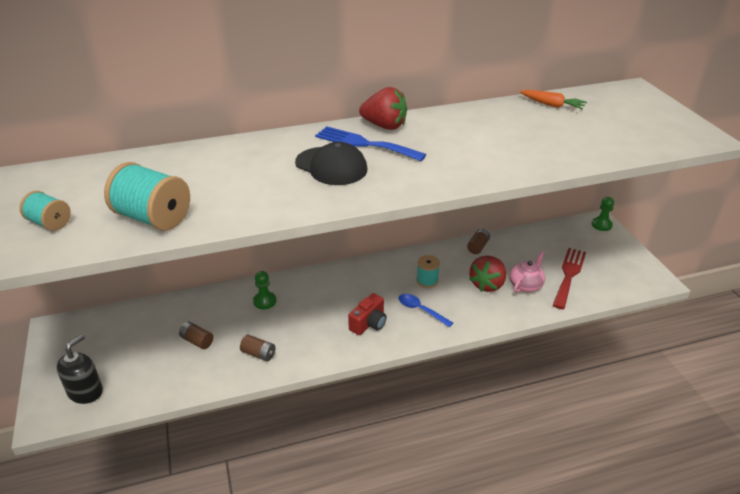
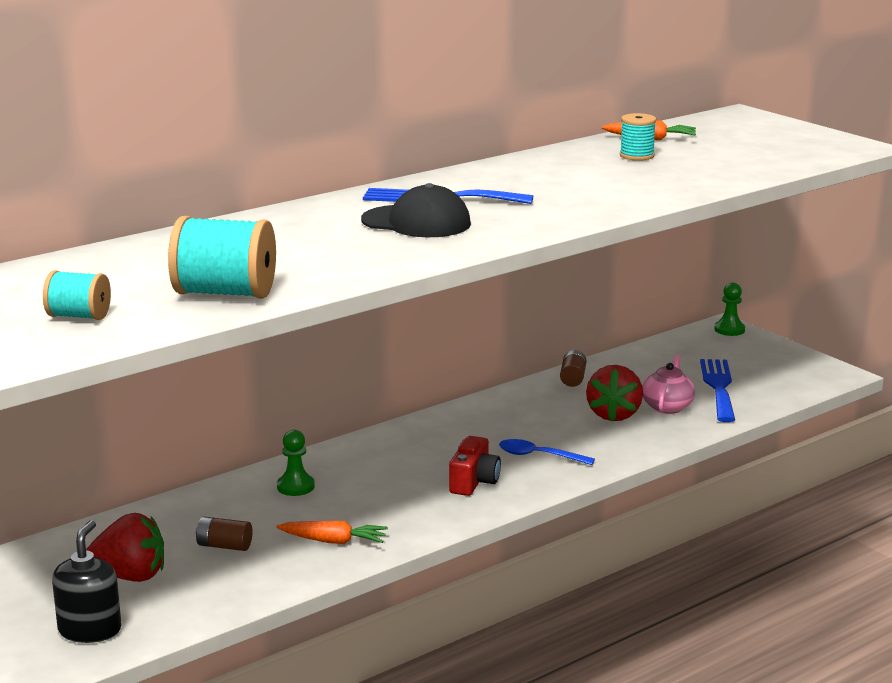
camera: 20 degrees left, 15 degrees down
brown battery [240,335,275,361] -> orange carrot [276,521,388,544]
red strawberry [359,87,407,130] -> red strawberry moved to [86,513,164,582]
turquoise spool [416,255,440,288] -> turquoise spool moved to [620,113,656,161]
red fork [553,248,586,309] -> blue fork [700,359,735,422]

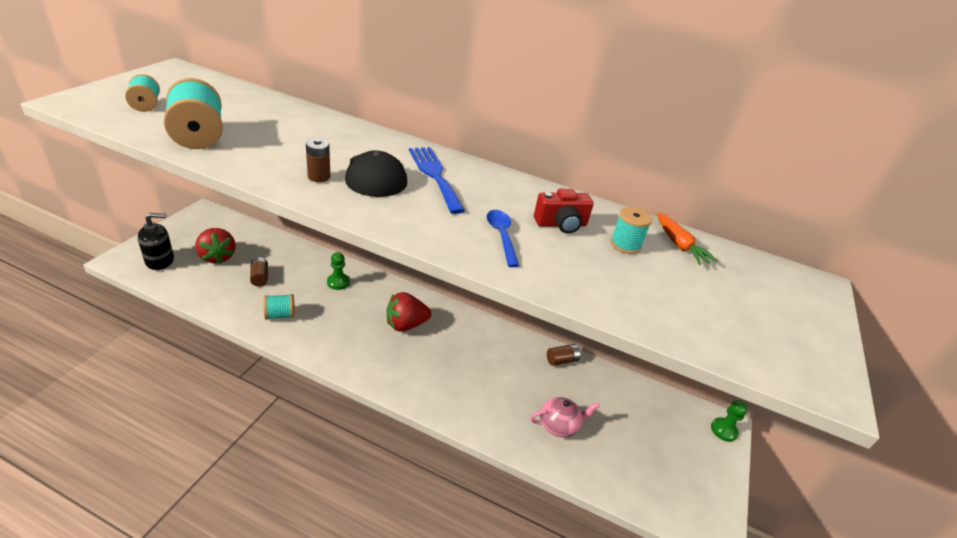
camera: 55 degrees right, 15 degrees up
orange carrot [276,521,388,544] -> turquoise spool [263,294,295,319]
red camera [449,436,501,496] -> red camera moved to [534,189,594,234]
blue spoon [499,439,595,465] -> blue spoon moved to [486,210,519,267]
red strawberry [586,365,643,421] -> red strawberry moved to [387,292,431,331]
blue fork [700,359,735,422] -> none
none -> brown battery [306,138,330,182]

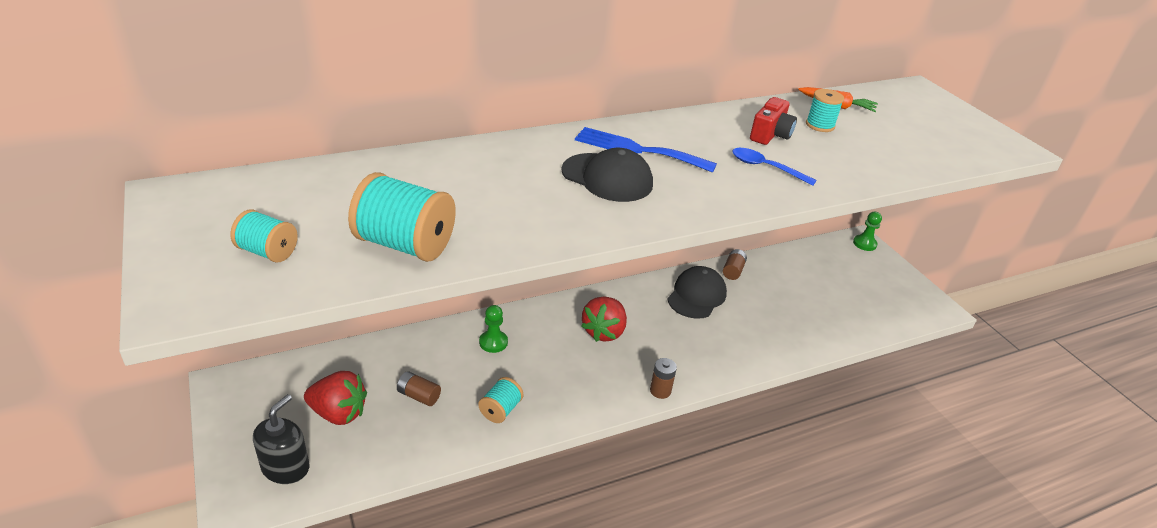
camera: 45 degrees left, 0 degrees up
brown battery [306,138,330,182] -> brown battery moved to [650,358,677,399]
pink teapot [530,397,600,437] -> none
none -> black cap [667,266,727,319]

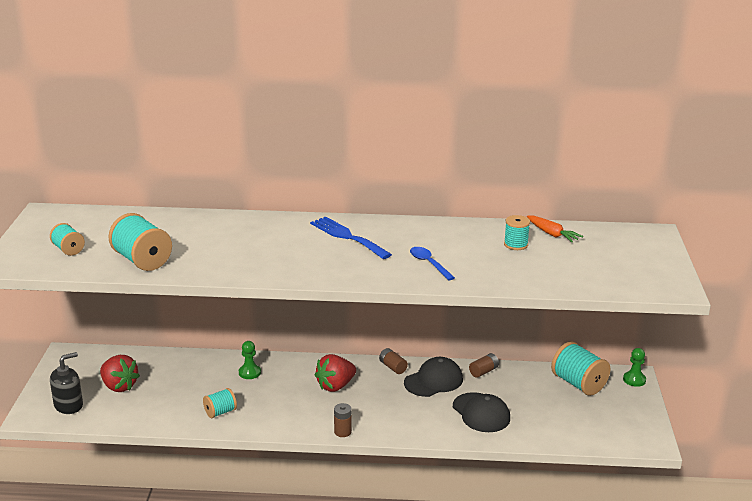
camera: 30 degrees right, 10 degrees down
brown battery [397,371,441,406] -> brown battery moved to [379,348,408,374]
black cap [561,148,653,202] -> black cap moved to [453,392,510,432]
red camera [750,97,797,145] -> none
none -> turquoise spool [551,341,611,396]

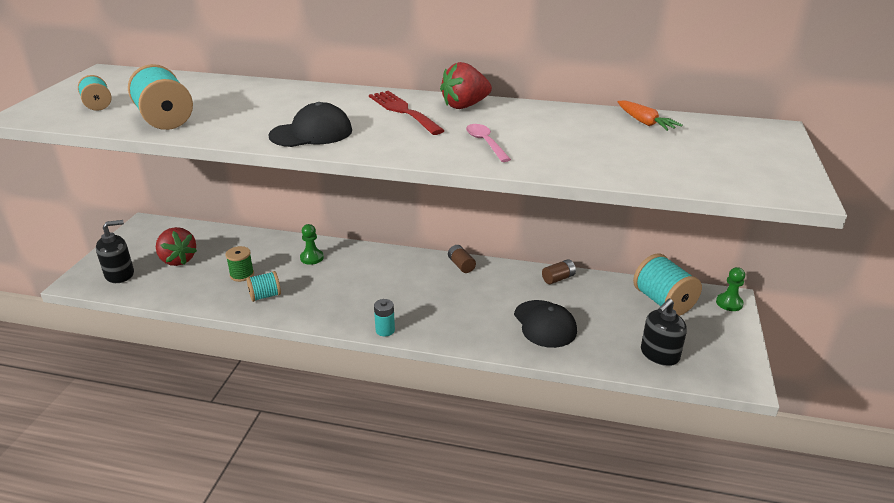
camera: 10 degrees right, 5 degrees up
blue fork [310,217,392,259] -> red fork [369,91,445,135]
red strawberry [315,354,356,392] -> red strawberry moved to [440,62,492,109]
brown battery [334,403,352,437] -> turquoise battery [374,299,395,336]
black cap [404,357,463,397] -> black cap moved to [268,102,352,147]
blue spoon [410,247,455,281] -> pink spoon [466,124,511,162]
turquoise spool [504,215,530,250] -> none
none -> green spool [225,246,254,282]
none -> black soap dispenser [641,299,687,366]

